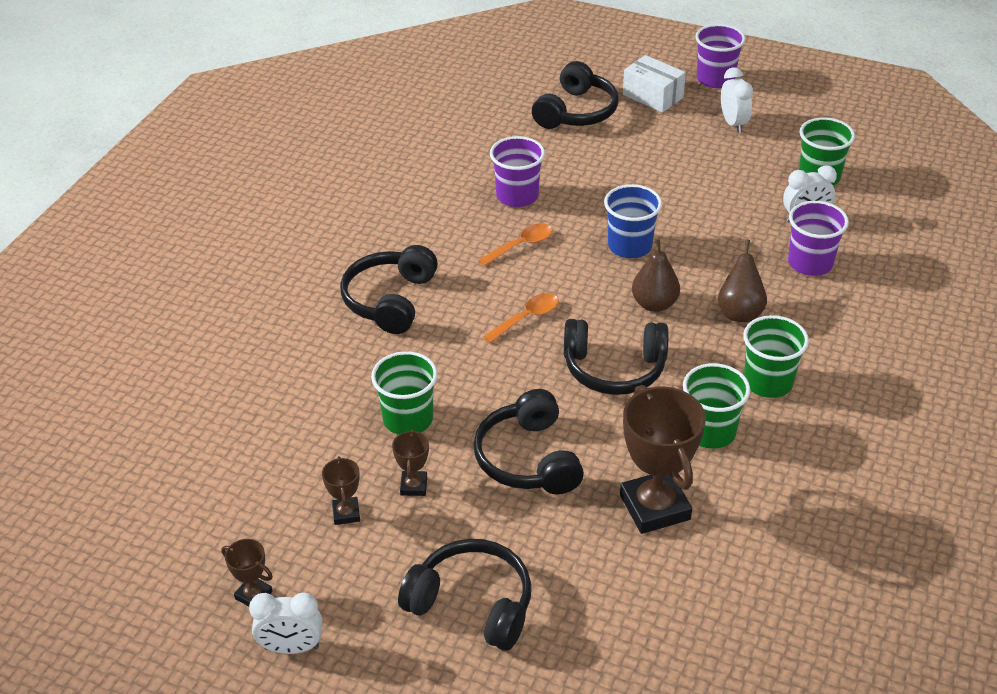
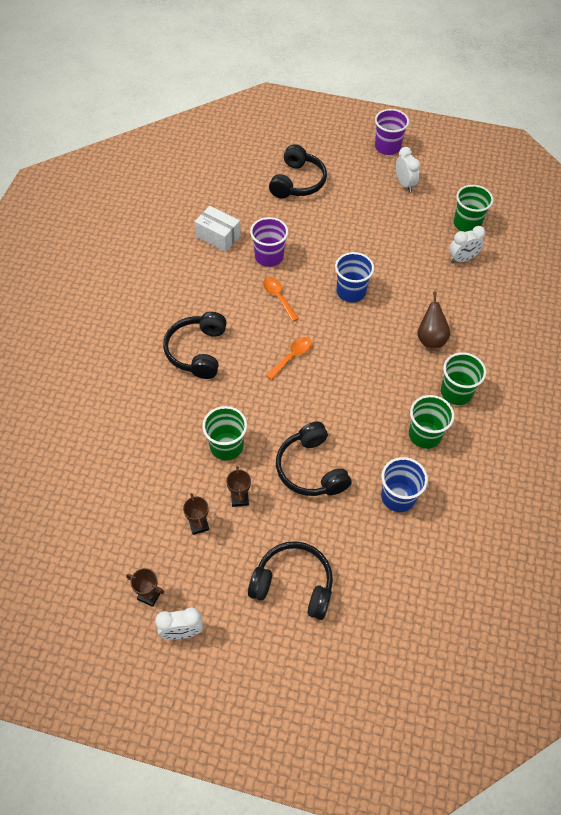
camera: 10 degrees left, 15 degrees up
orange spoon [479,223,553,266] -> orange spoon turned 75 degrees counterclockwise [263,277,299,322]
black headphones [564,319,669,395] -> none
brown trophy [620,385,706,534] -> blue cup [381,457,428,512]
white box [623,55,686,113] -> white box moved to [194,206,241,252]
brown pear [632,238,680,312] -> none
purple cup [788,201,849,276] -> none

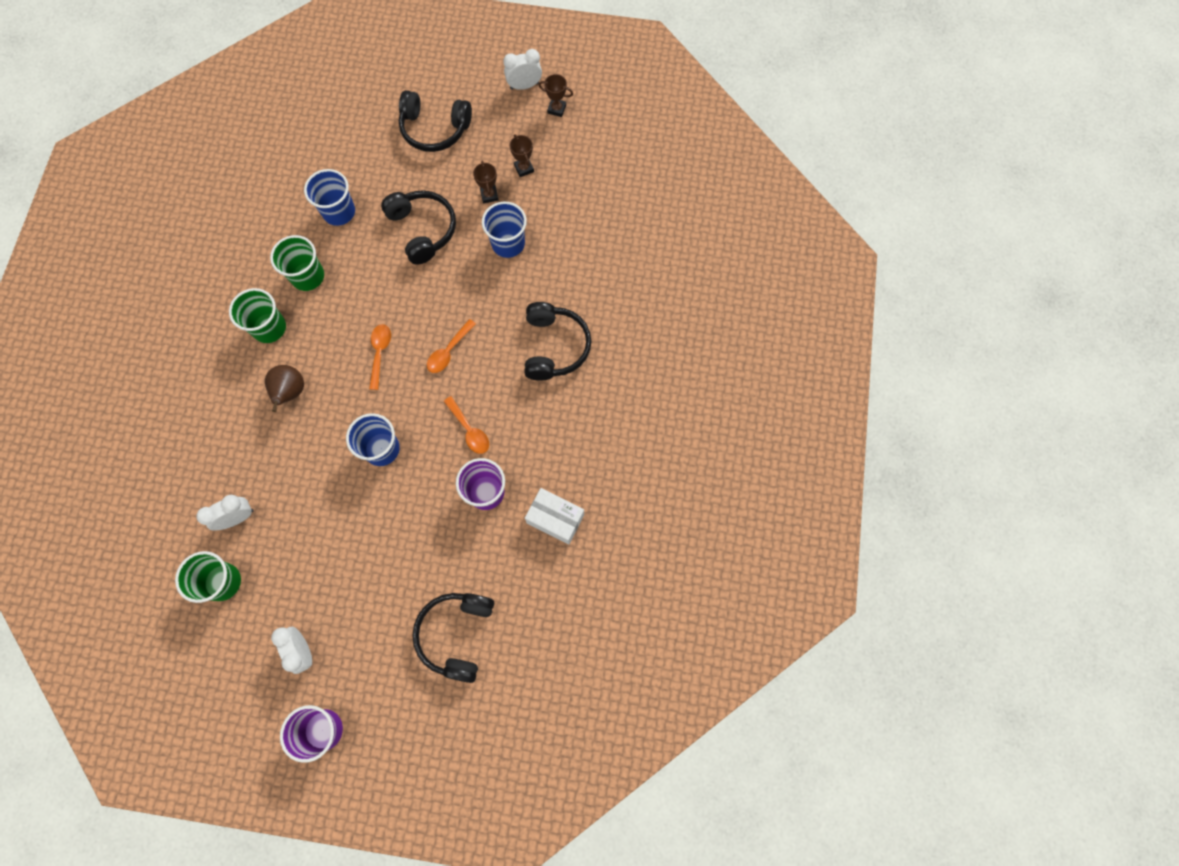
camera: 175 degrees right, 15 degrees up
green cup [202,406,247,460] -> blue cup [482,202,527,258]
none -> orange spoon [369,324,391,390]

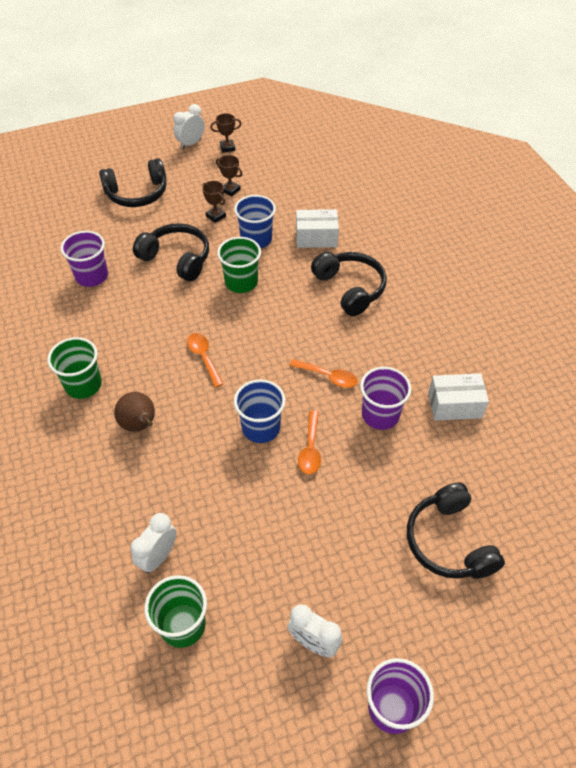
camera: 30 degrees left, 20 degrees down
green cup [270,235,324,291] -> green cup moved to [217,237,261,293]
blue cup [304,169,355,226] -> purple cup [61,231,108,287]
orange spoon [427,319,476,373] -> orange spoon moved to [298,411,321,474]
none -> white box [296,209,339,248]

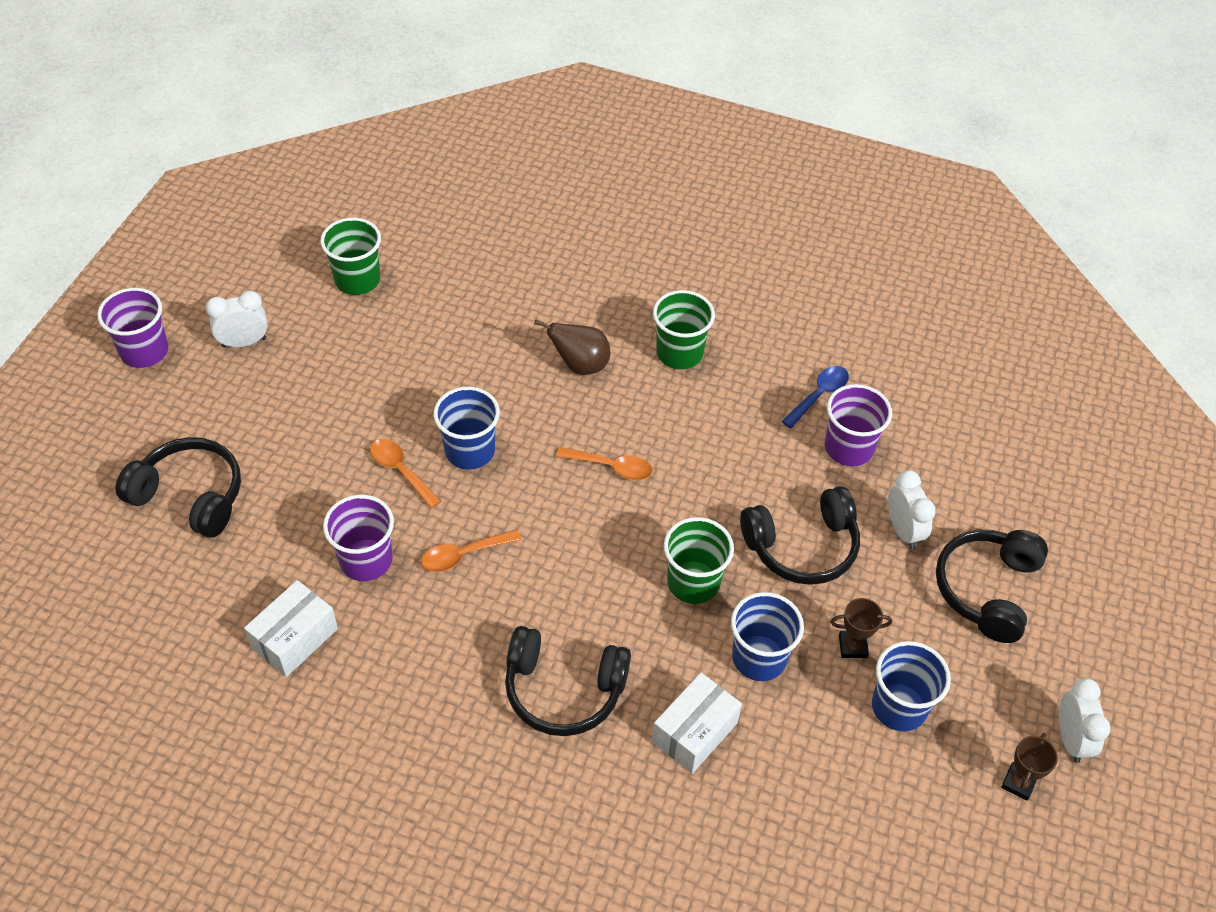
camera: 130 degrees right, 0 degrees up
white clock [130,513,176,573] -> white clock moved to [888,470,936,549]
brown trophy [216,155,242,196] -> blue cup [872,641,951,731]
none -> blue spoon [782,366,849,428]

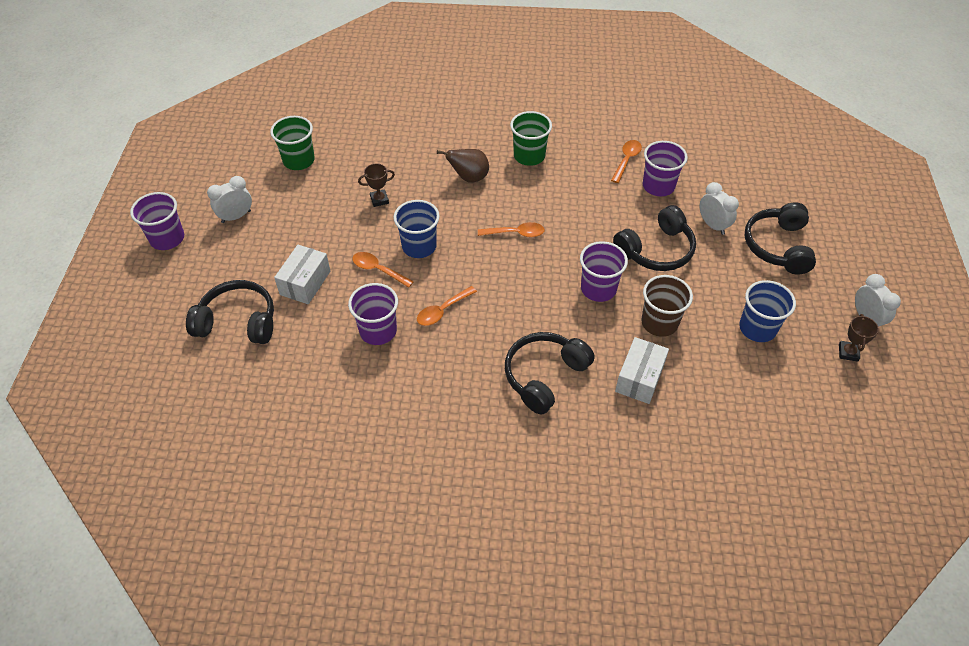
camera: 15 degrees left, 0 degrees up
white box [244,580,338,677] -> white box moved to [274,245,330,304]
black headphones [505,626,631,736] -> black headphones turned 135 degrees clockwise [505,332,595,415]
green cup [664,517,734,604] -> purple cup [580,241,628,302]
blue cup [731,592,804,681] -> brown cup [641,275,693,337]
blue spoon [782,366,849,428] -> orange spoon [611,140,642,183]
brown trophy [831,598,892,658] -> brown trophy moved to [358,163,395,207]

